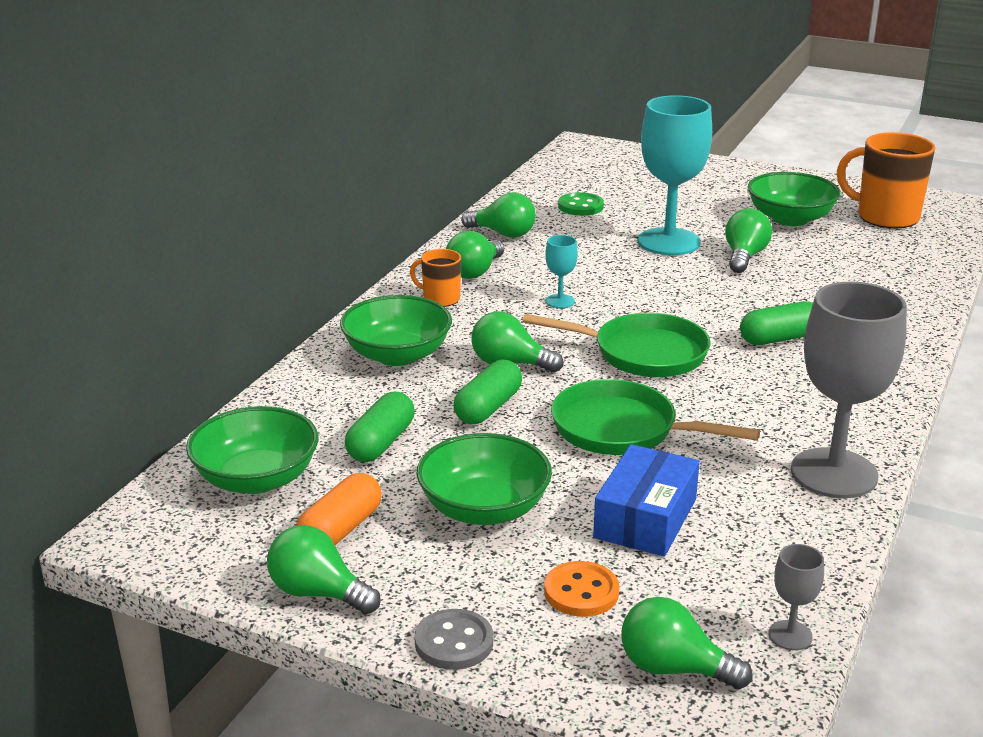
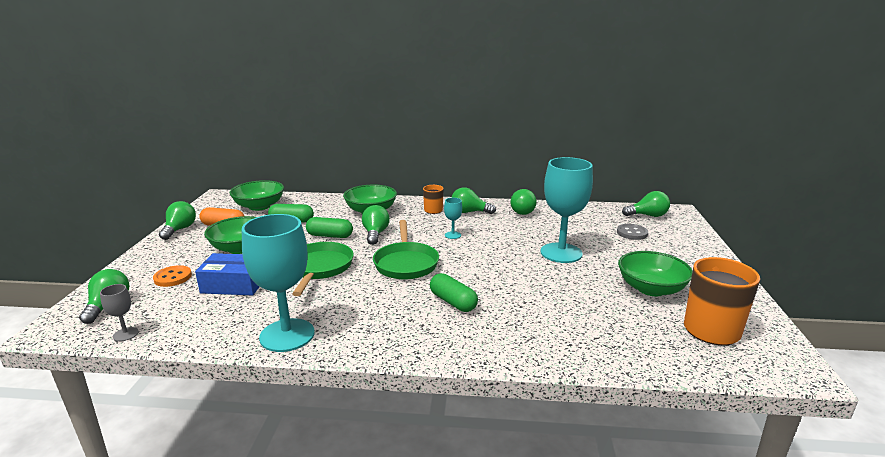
camera: 70 degrees right, 5 degrees down
grey button [414,609,493,670] -> grey button moved to [617,224,648,240]
green button [558,192,604,216] -> none
green light bulb [725,208,772,273] -> green light bulb moved to [622,191,670,217]
grey goblet [791,282,907,498] -> turquoise goblet [242,214,315,352]

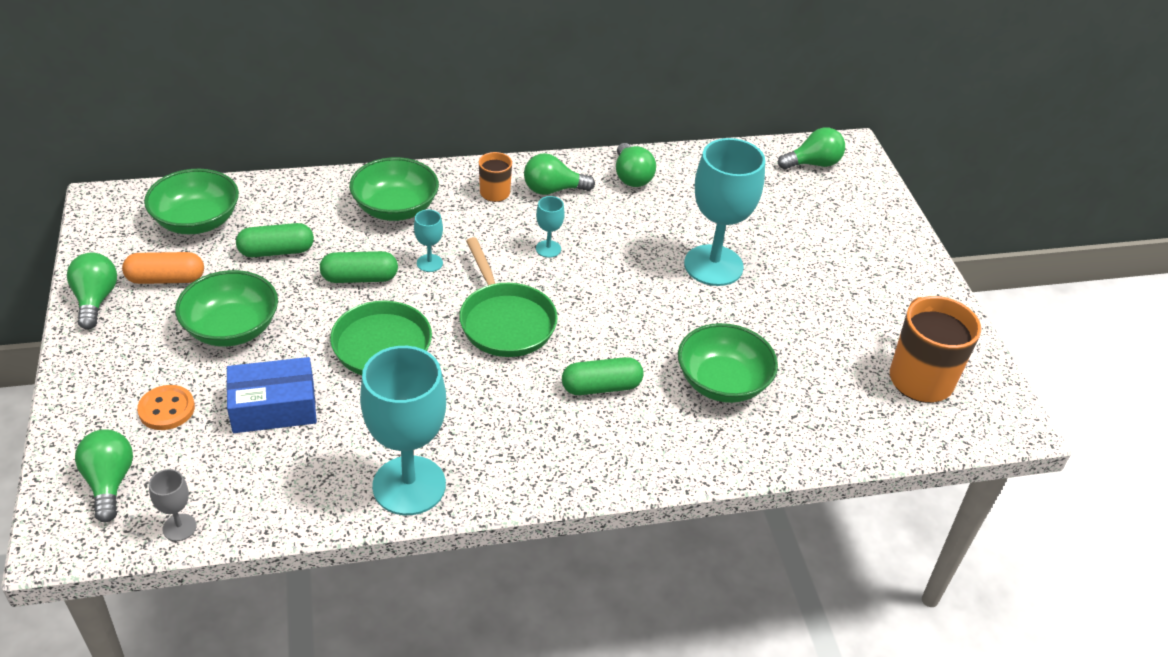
camera: 20 degrees left, 20 degrees up
green light bulb [362,205,390,245] -> turquoise goblet [414,209,443,272]
green capsule [430,273,478,312] -> green capsule turned 45 degrees counterclockwise [562,357,644,395]
grey button [617,224,648,240] -> none
green bowl [618,251,693,296] -> green bowl moved to [678,323,778,403]

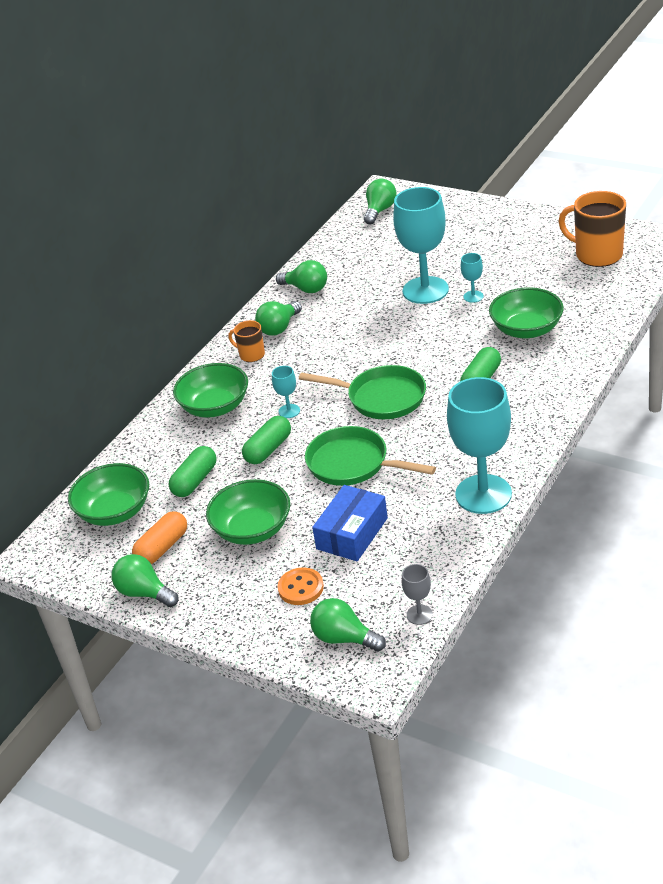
camera: 40 degrees left, 5 degrees down
turquoise goblet [536,196,564,258] -> turquoise goblet moved to [461,253,484,303]

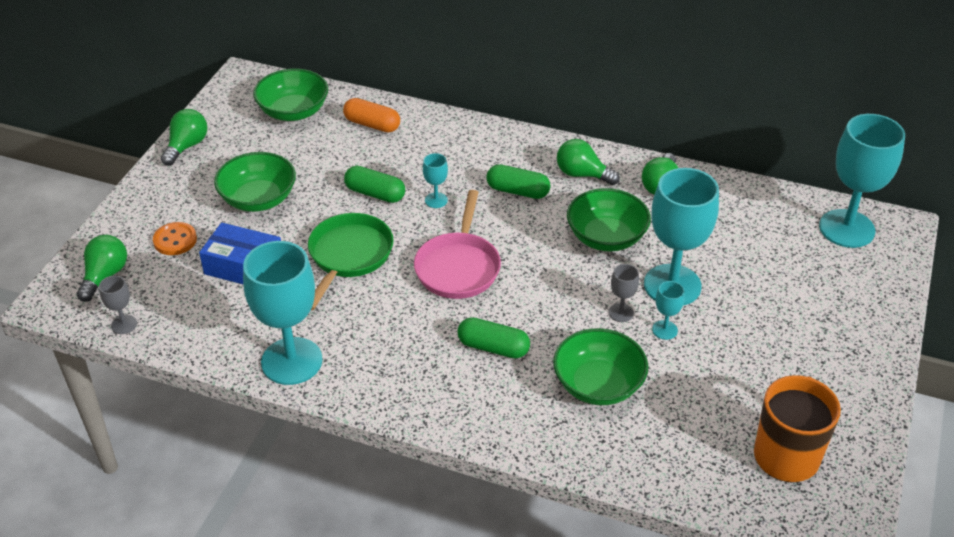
camera: 75 degrees right, 5 degrees up
orange capsule [132,511,187,564] -> orange capsule moved to [343,98,400,133]
green capsule [169,446,217,497] -> green capsule moved to [486,164,551,199]
green bowl [173,363,248,418] -> green bowl moved to [567,188,651,251]
orange mug [229,320,265,362] -> none
green pan [299,365,426,419] -> pink pan [414,190,501,299]
green light bulb [364,179,397,224] -> turquoise goblet [819,114,905,248]
none -> grey goblet [609,264,639,322]

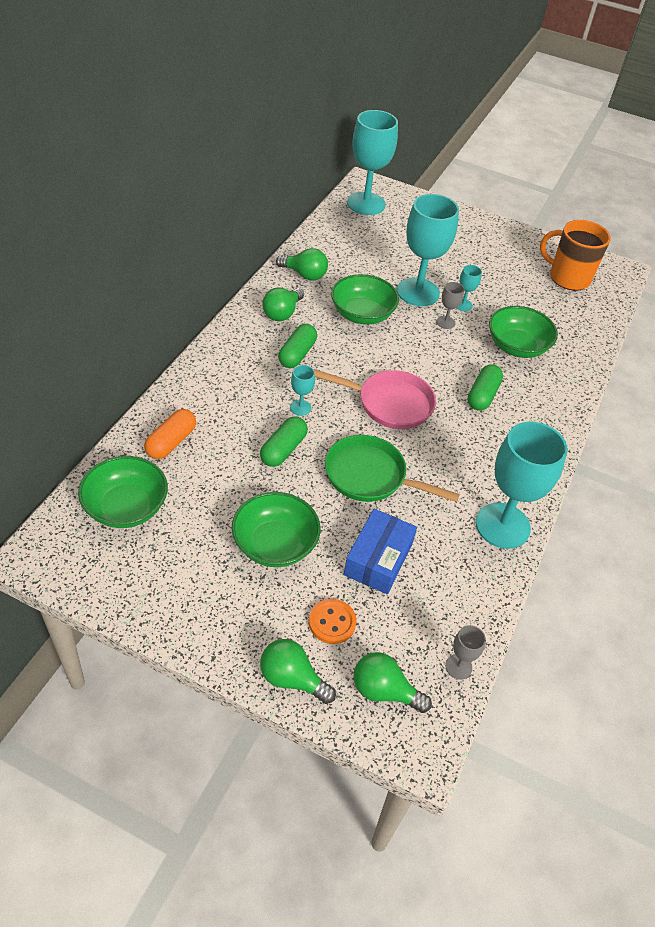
camera: 90 degrees left, 5 degrees up
green light bulb [161,109,207,166] -> green light bulb moved to [260,639,336,704]

